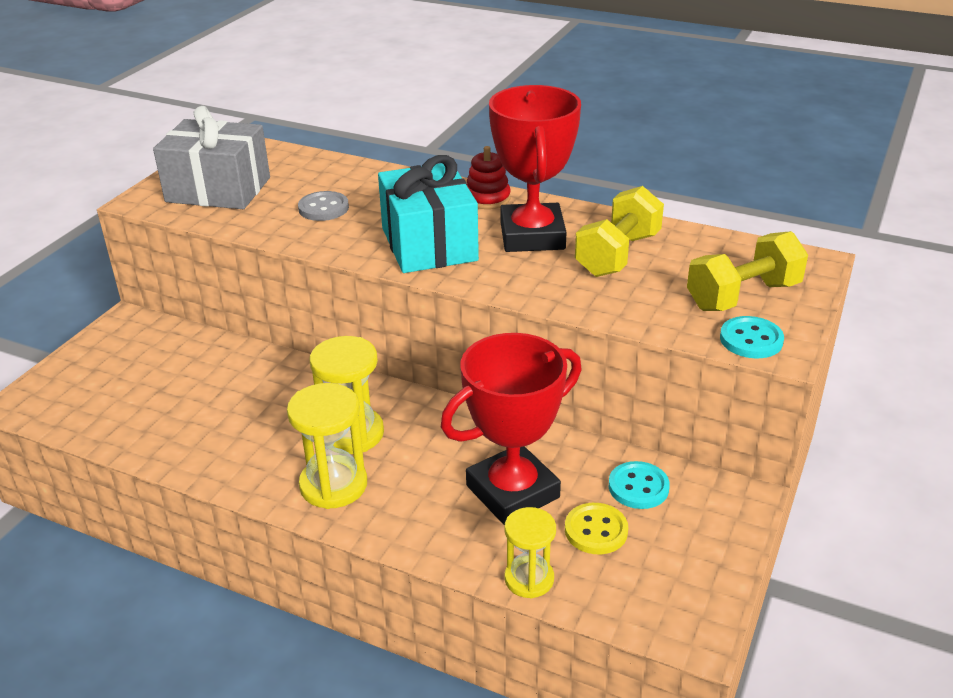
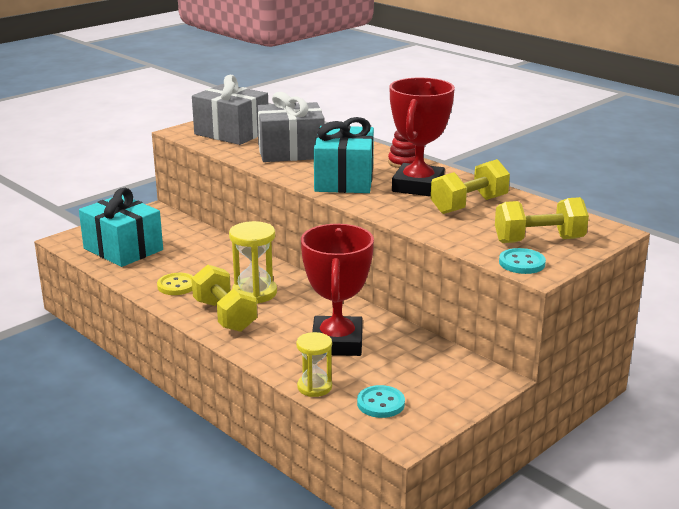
camera: 20 degrees right, 10 degrees down
yellow hourglass [287,383,367,509] -> yellow dumbbell [192,264,257,332]
grey button [298,191,349,221] -> grey gift [257,92,325,162]
red trophy [441,333,582,525] -> red trophy turned 75 degrees counterclockwise [301,224,374,356]
yellow button [565,503,628,554] -> yellow button moved to [157,273,193,295]
turquoise button [609,461,670,509] -> turquoise button moved to [357,385,405,418]
none -> turquoise gift [79,188,163,267]

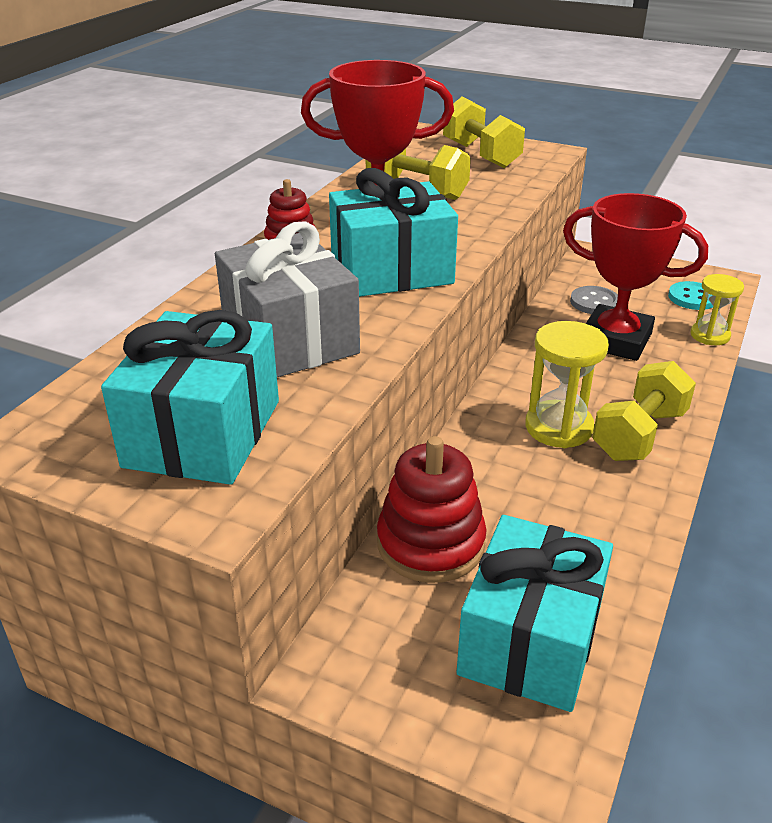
camera: 110 degrees left, 10 degrees up
yellow button [157,273,193,295] -> none
grey gift [192,75,268,145] -> turquoise gift [101,310,279,485]
red trophy [301,224,374,356] -> red trophy turned 45 degrees clockwise [563,193,708,361]
turquoise button [499,248,546,274] -> none
none -> red stacking toy [377,436,487,583]
none -> grey button [570,286,618,314]

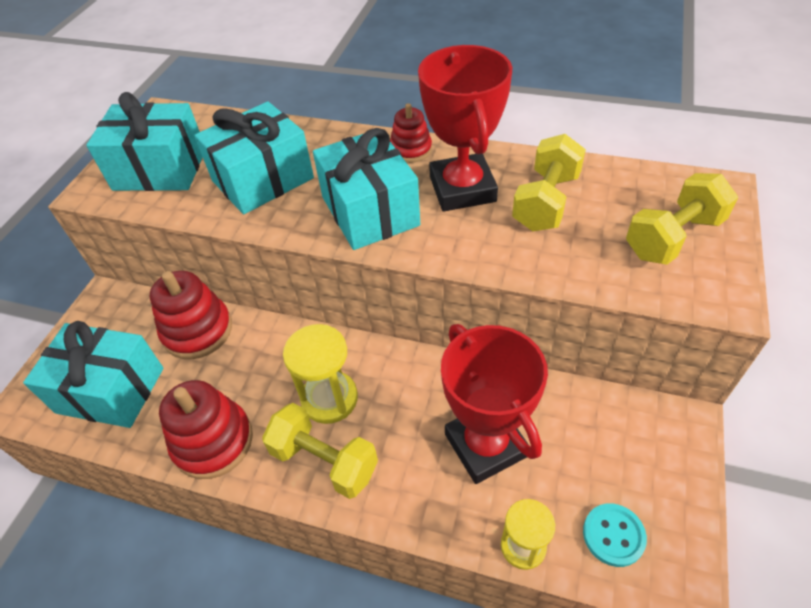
camera: 85 degrees right, 15 degrees up
grey gift [215,222,360,377] -> turquoise gift [194,102,314,214]
red trophy [563,193,708,361] -> red trophy turned 45 degrees counterclockwise [441,324,548,484]
grey button [570,286,618,314] -> none
none -> red stacking toy [159,380,253,479]

